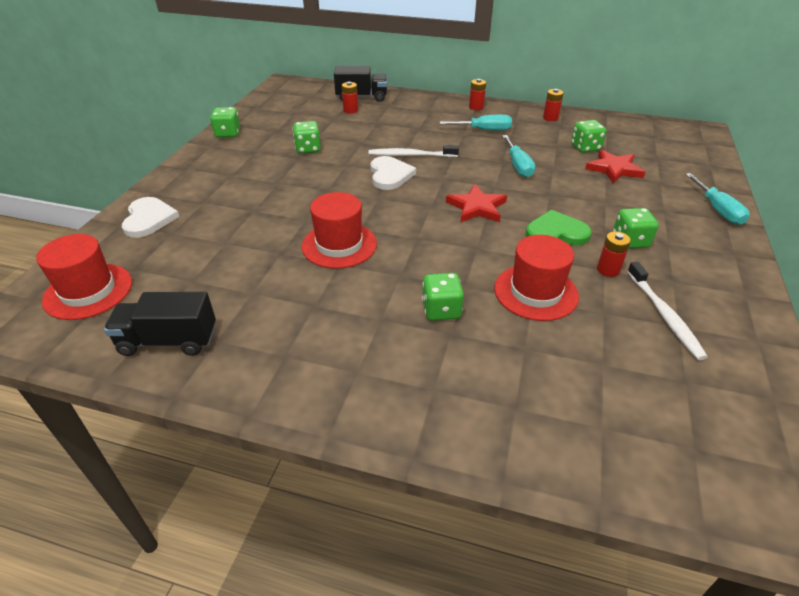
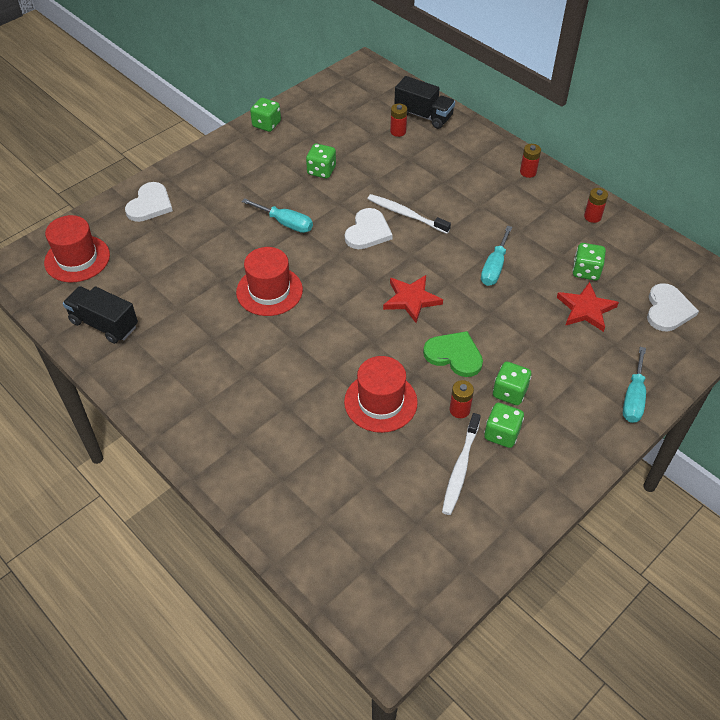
camera: 30 degrees right, 10 degrees up
green dice [422,273,464,321] -> green dice moved to [484,403,524,448]
turquoise screwdriver [440,115,512,130] -> turquoise screwdriver moved to [242,198,313,233]
none -> white heart [647,283,699,331]

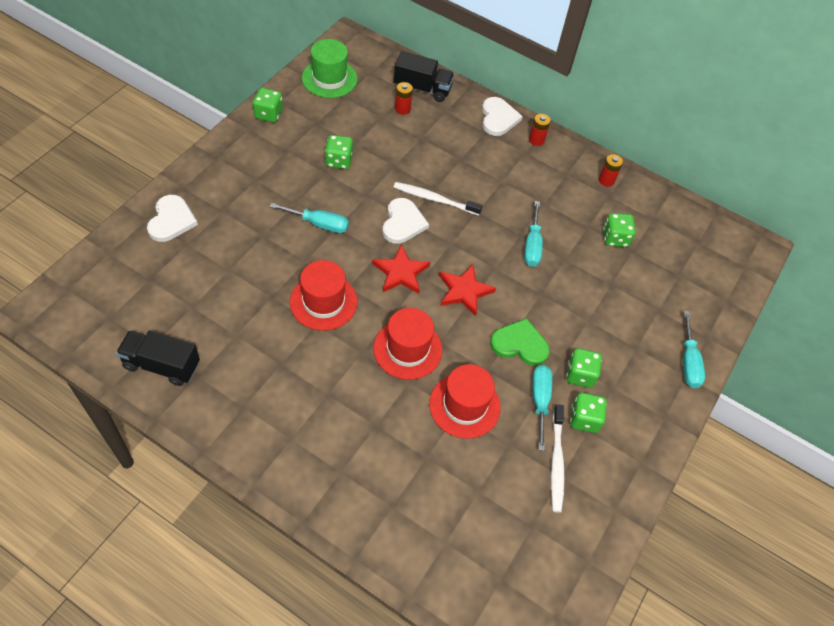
camera: 20 degrees left, 5 degrees up
red hat [44,215,110,282] -> red hat moved to [373,308,443,380]
red battery [450,380,474,418] -> turquoise screwdriver [532,365,552,451]
red star [557,282,619,332] -> red star moved to [372,244,430,294]
white heart [647,283,699,331] -> white heart moved to [482,97,523,136]
none -> green hat [302,39,357,98]

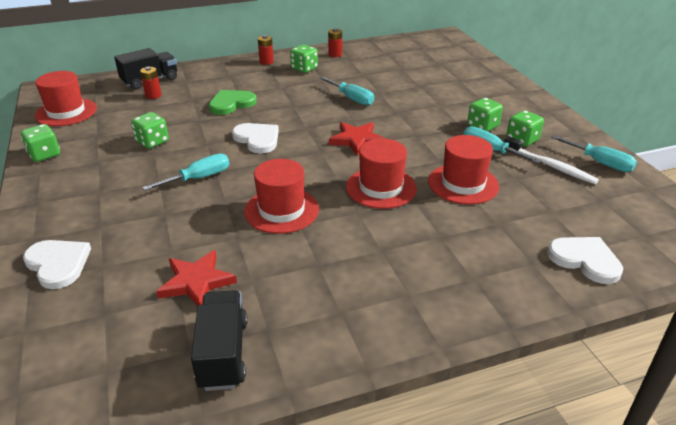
camera: 45 degrees left, 20 degrees down
black truck [116,330,200,386] -> black truck turned 120 degrees clockwise [191,290,248,391]
green hat [302,39,357,98] -> red hat [35,71,97,126]
red star [372,244,430,294] -> red star moved to [156,250,237,306]
white toothbrush [394,182,482,215] -> none
white heart [482,97,523,136] -> white heart moved to [547,237,623,284]
green heart [490,318,550,366] -> green heart moved to [209,90,257,115]
green dice [603,213,636,247] -> green dice moved to [290,45,318,73]
turquoise screwdriver [683,311,705,388] -> turquoise screwdriver moved to [551,135,637,172]

